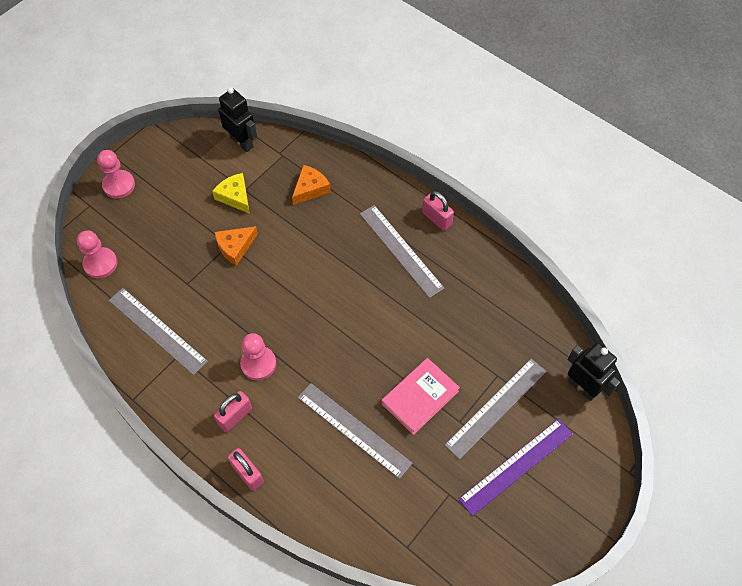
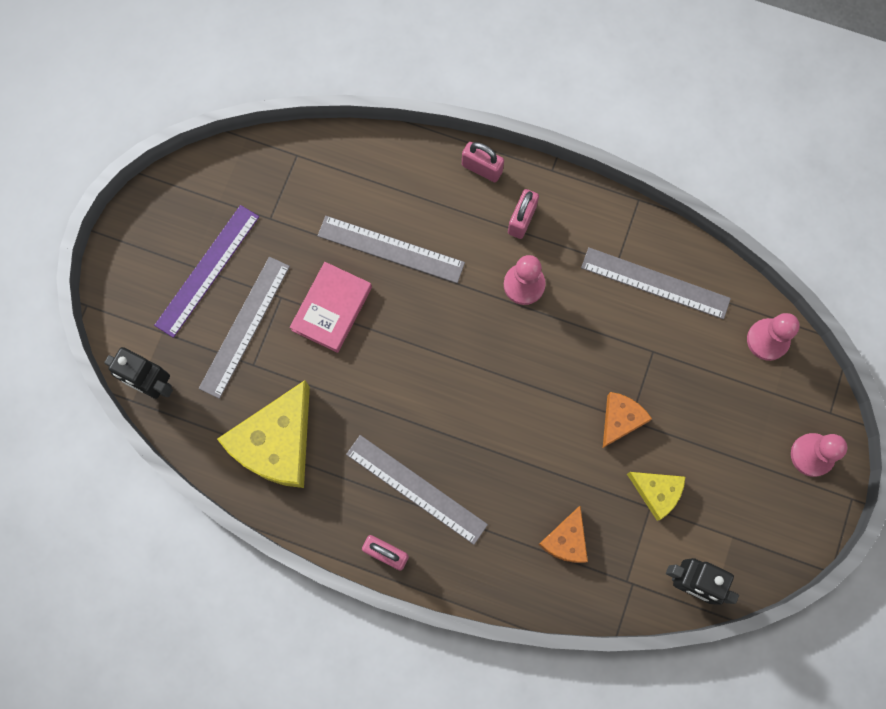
camera: 160 degrees right, 15 degrees up
none -> yellow cheese [217,380,310,488]

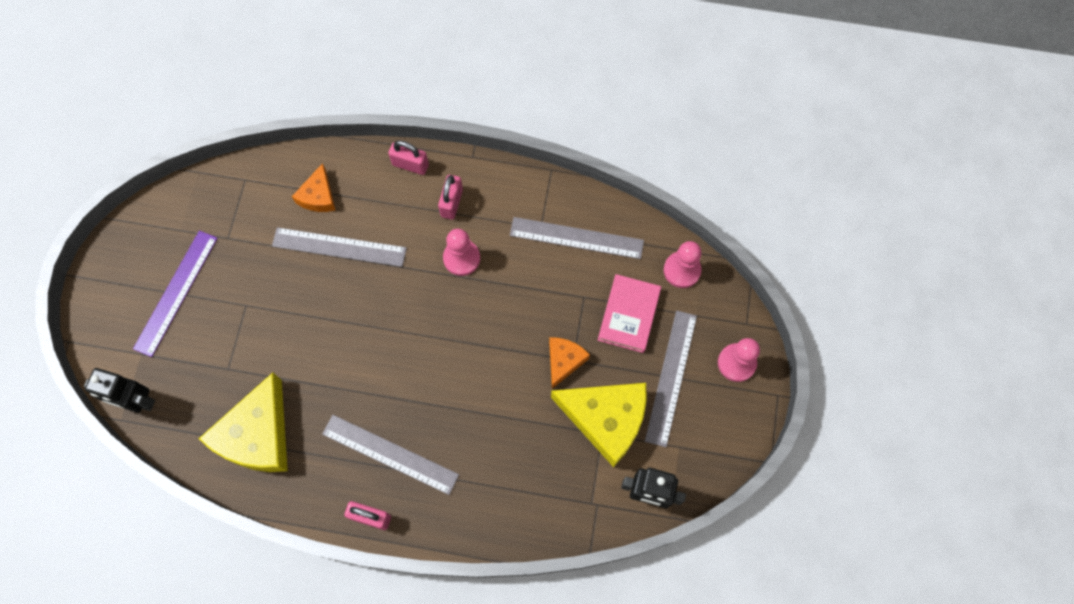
camera: 10 degrees left, 5 degrees down
grey ruler [199,257,290,399] -> grey ruler moved to [645,310,697,447]
pink book [290,262,372,353] -> pink book moved to [598,274,661,353]
orange cheese [538,506,588,563] -> orange cheese moved to [292,163,335,212]
yellow cheese [627,472,685,521] -> yellow cheese [551,383,647,467], size x1.88

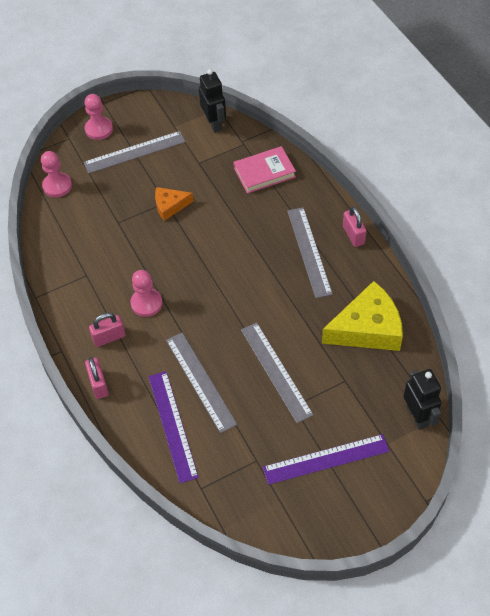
camera: 125 degrees left, 15 degrees down
orange cheese [292,163,335,212] -> purple ruler [148,371,199,483]
grey ruler [510,217,644,259] -> grey ruler moved to [241,322,313,423]
yellow cheese [551,383,647,467] -> none
pink book [598,274,661,353] -> pink book moved to [233,146,296,194]

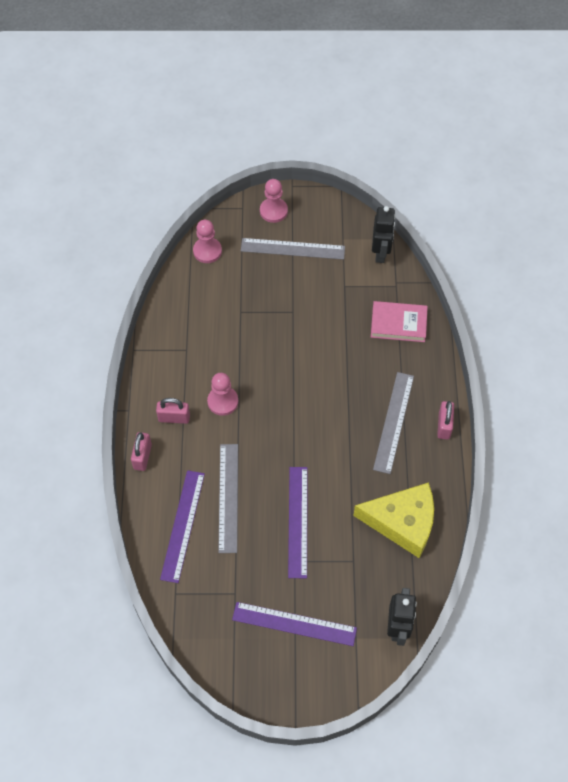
camera: 25 degrees right, 5 degrees up
orange cheese [155,187,193,221] -> none
grey ruler [241,322,313,423] -> purple ruler [288,467,308,578]

